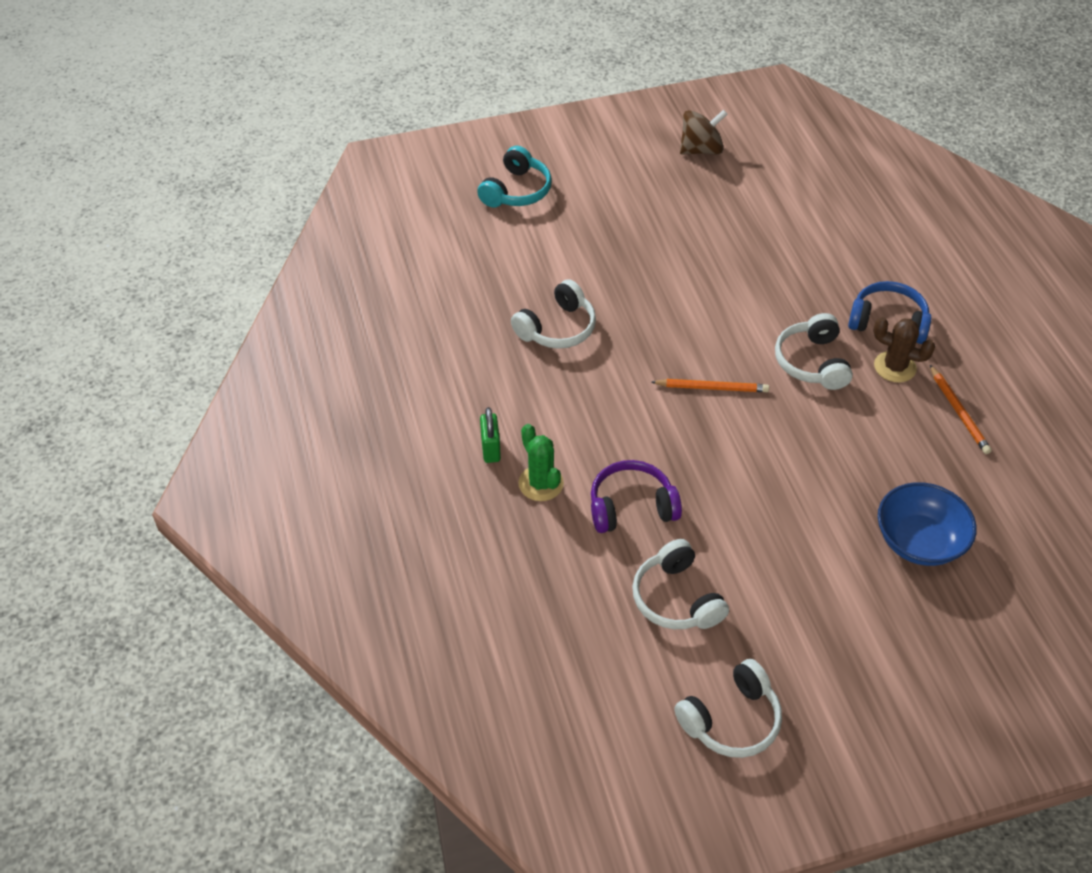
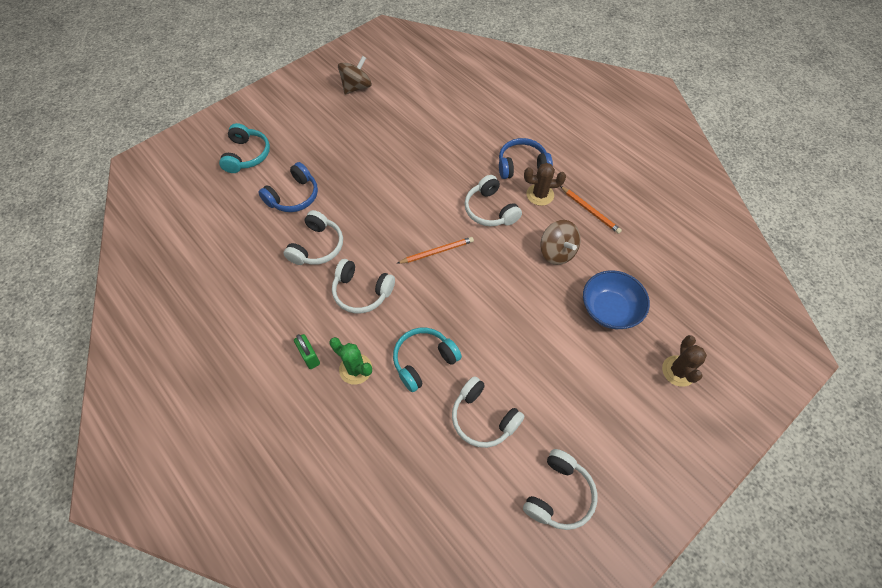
camera: 25 degrees left, 10 degrees up
purple headphones [591,460,682,533] -> turquoise headphones [393,328,462,392]
none -> blue headphones [258,162,318,212]
none -> white headphones [332,259,395,313]
none -> brown spinning top [540,220,581,265]
none -> brown cactus [662,335,707,387]

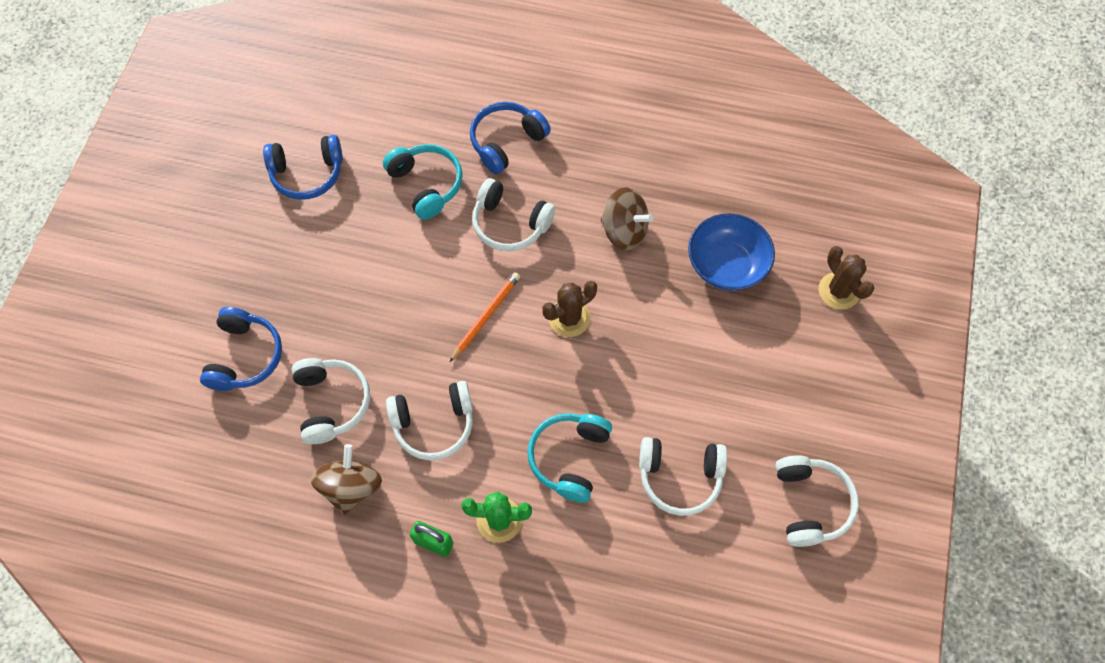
camera: 35 degrees left, 5 degrees up
turquoise headphones [219,123,270,173] -> turquoise headphones moved to [383,144,463,220]
brown spinning top [338,56,372,94] -> brown spinning top moved to [310,444,382,515]
brown cactus [524,163,566,206] -> brown cactus moved to [542,281,597,337]
orange pencil [560,186,622,234] -> none
none -> blue headphones [263,135,343,200]

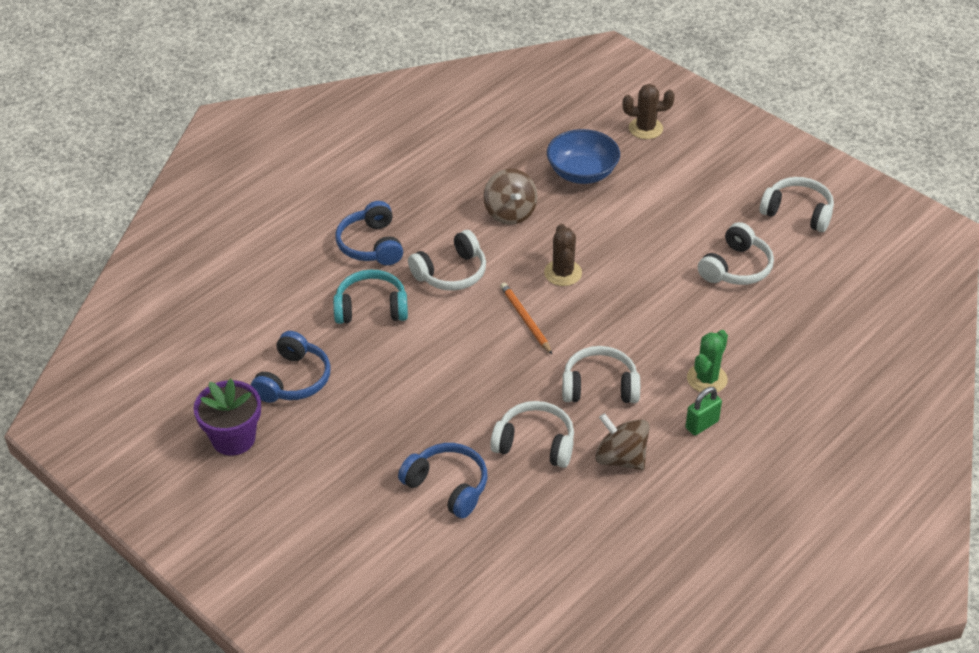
camera: 60 degrees left, 20 degrees down
white headphones [386,381,473,460] -> white headphones turned 105 degrees counterclockwise [562,346,640,403]
turquoise headphones [527,413,612,503] -> none
brown spinning top [601,187,654,250] -> brown spinning top turned 105 degrees clockwise [483,169,537,225]
none -> purple flower pot [194,379,261,456]

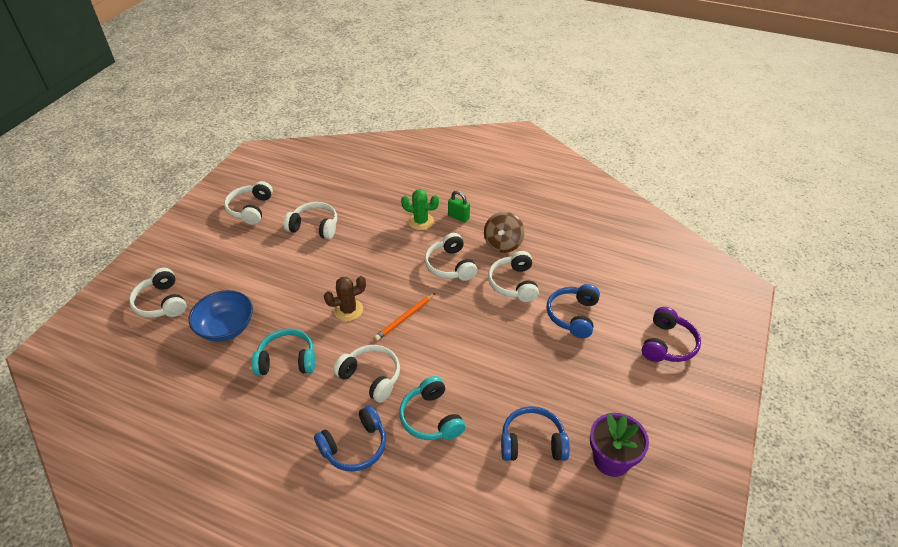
camera: 110 degrees left, 0 degrees up
brown spinning top [483,169,537,225] -> turquoise headphones [251,328,315,375]
brown cactus [623,84,675,139] -> white headphones [129,268,186,318]
none -> purple headphones [642,307,701,362]

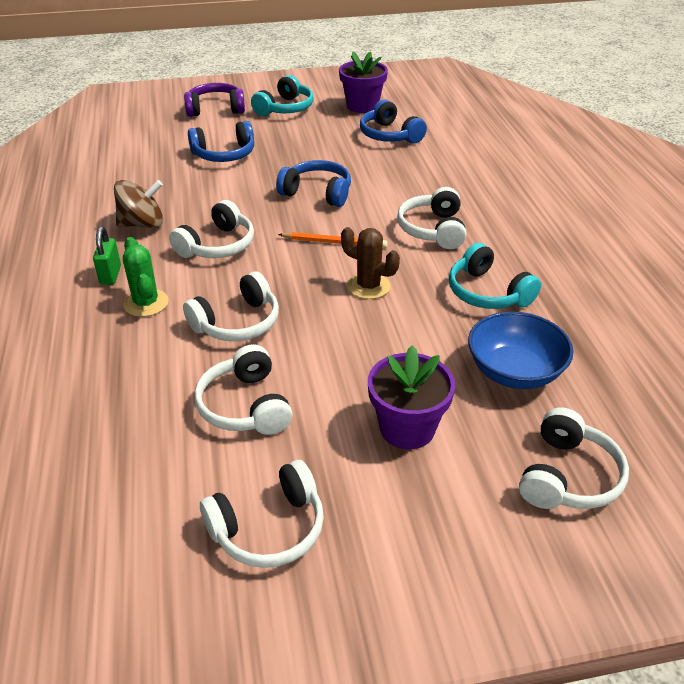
camera: 125 degrees left, 5 degrees down
blue headphones [314,405,386,472] -> blue headphones moved to [276,160,351,207]
turquoise headphones [399,376,465,440] -> turquoise headphones moved to [251,75,314,116]
white headphones [488,251,539,302] -> white headphones moved to [183,271,279,341]
none -> purple flower pot [368,345,455,449]

